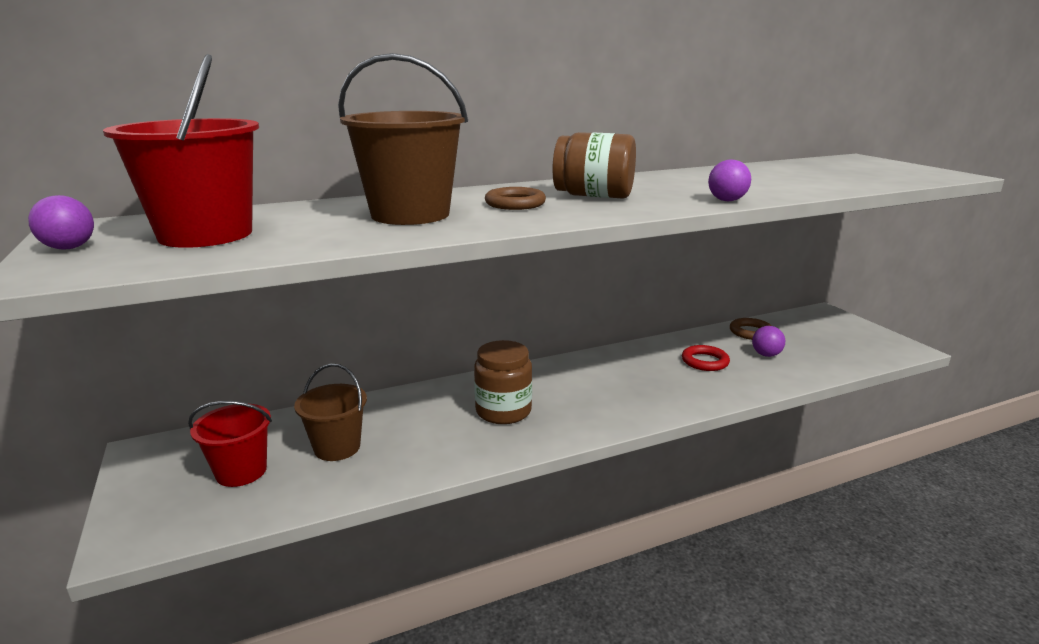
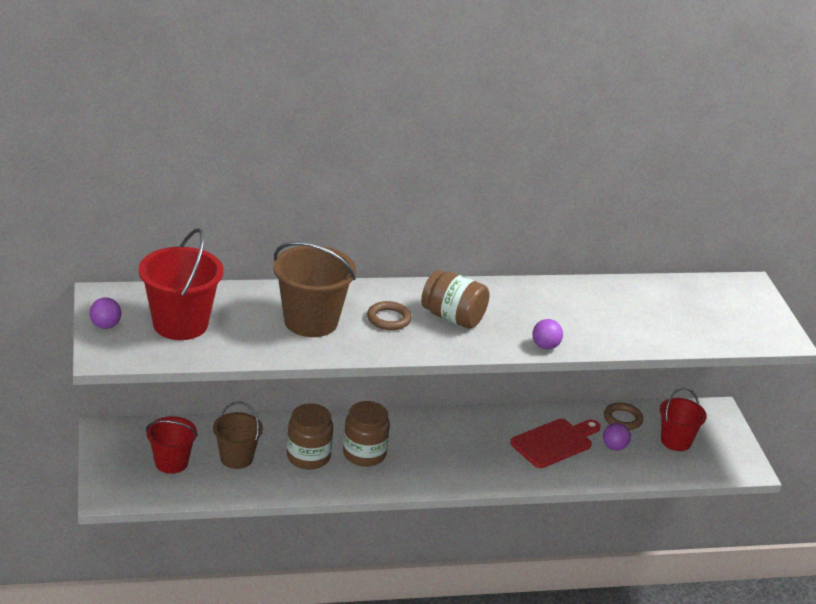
camera: 10 degrees right, 10 degrees up
red ring [682,345,730,371] -> red cutting board [510,419,600,468]
none -> brown jar [287,403,333,470]
none -> red bucket [660,387,707,451]

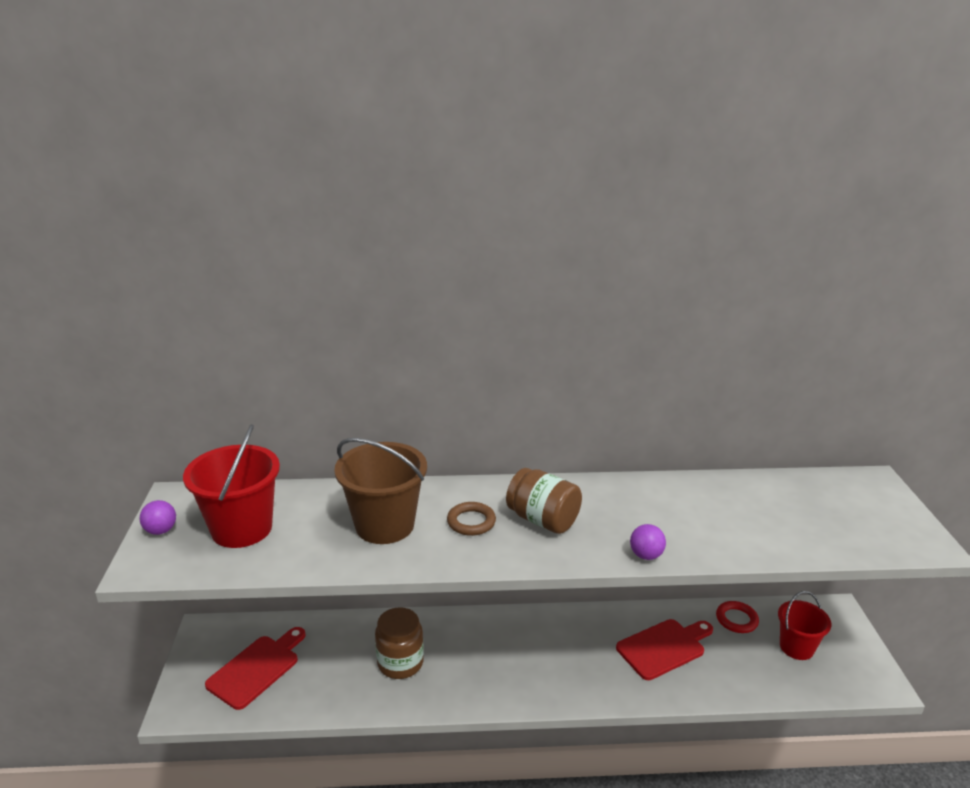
camera: 10 degrees right, 5 degrees down
red bucket [146,416,198,474] -> red cutting board [205,627,306,710]
brown bucket [213,402,263,469] -> none
brown jar [343,401,390,467] -> none
purple ball [603,423,631,451] -> none
brown ring [604,402,643,430] -> red ring [716,601,759,633]

